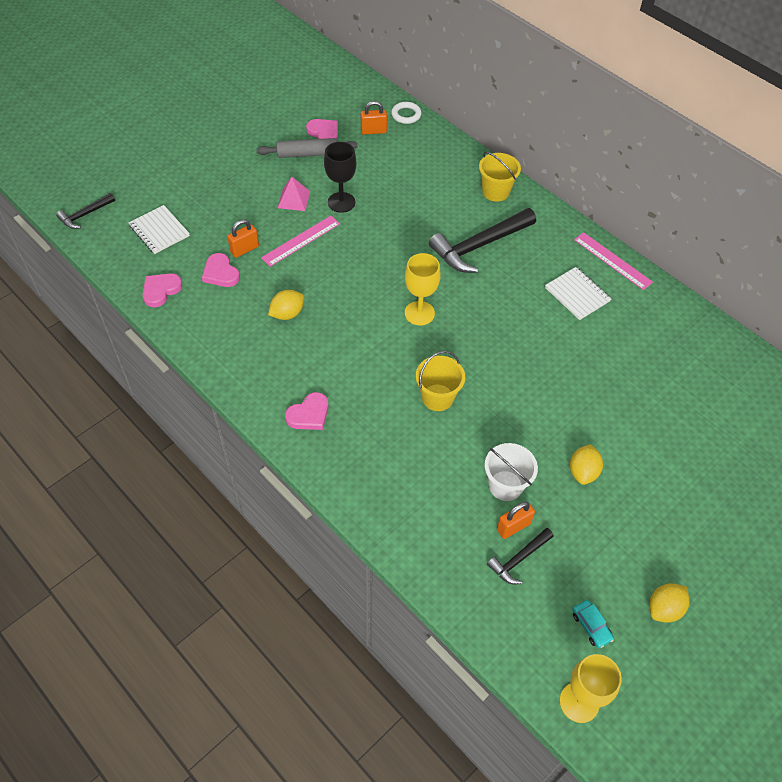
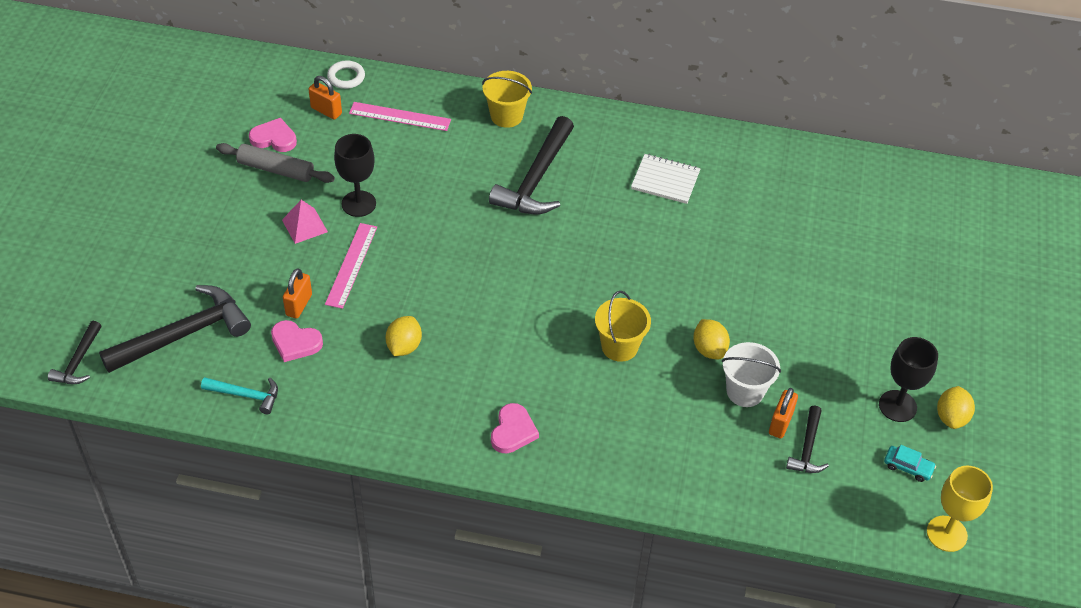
camera: 35 degrees left, 5 degrees down
white notebook [128,205,190,254] -> black hammer [99,285,251,373]
pink heart [143,273,182,307] -> turquoise hammer [201,377,278,414]
grey rolling pin [256,138,358,158] -> grey rolling pin turned 60 degrees clockwise [216,143,335,183]
orange padlock [361,101,387,134] -> orange padlock turned 75 degrees clockwise [308,76,342,120]
yellow goblet [405,253,441,326] -> none
yellow lemon [570,444,603,485] -> yellow lemon moved to [693,319,730,359]
pink ruler [574,232,653,290] -> pink ruler moved to [349,102,451,131]
none -> black goblet [879,337,938,422]

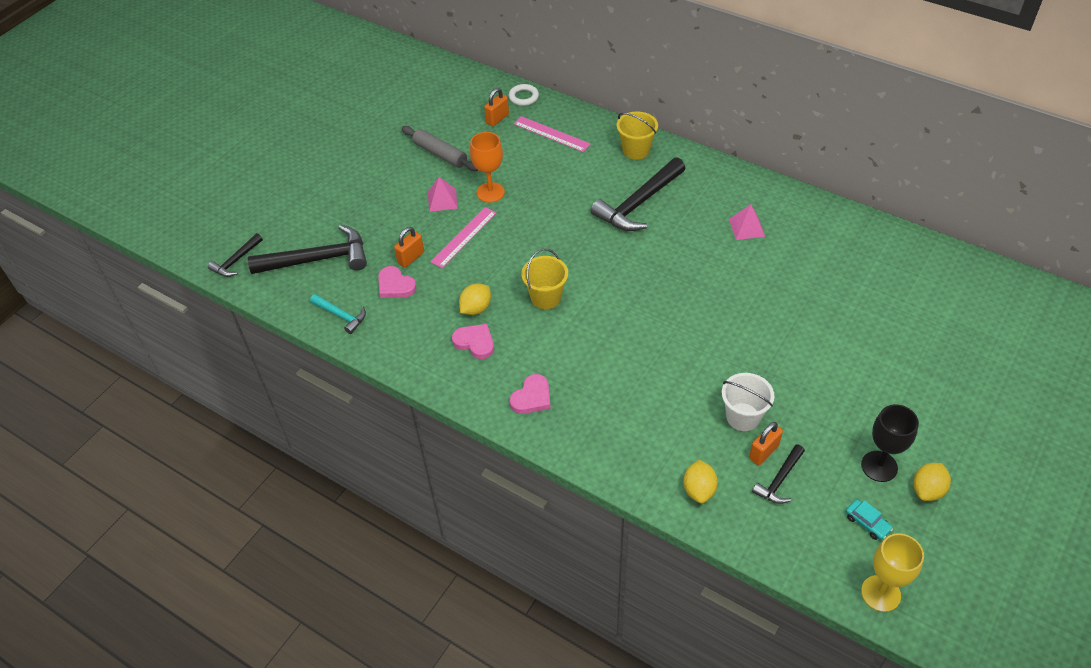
camera: 25 degrees right, 0 degrees up
pink heart [249,118,297,152] -> pink heart moved to [452,324,494,359]
orange padlock [308,76,342,120] -> orange padlock turned 75 degrees clockwise [484,88,509,126]
black goblet [334,134,376,217] -> orange goblet [470,132,505,203]
yellow bucket [595,291,651,362] -> yellow bucket moved to [521,248,568,309]
white notebook [631,154,701,204] -> pink pyramid [729,204,765,240]
yellow lemon [693,319,730,359] -> yellow lemon moved to [683,460,718,503]

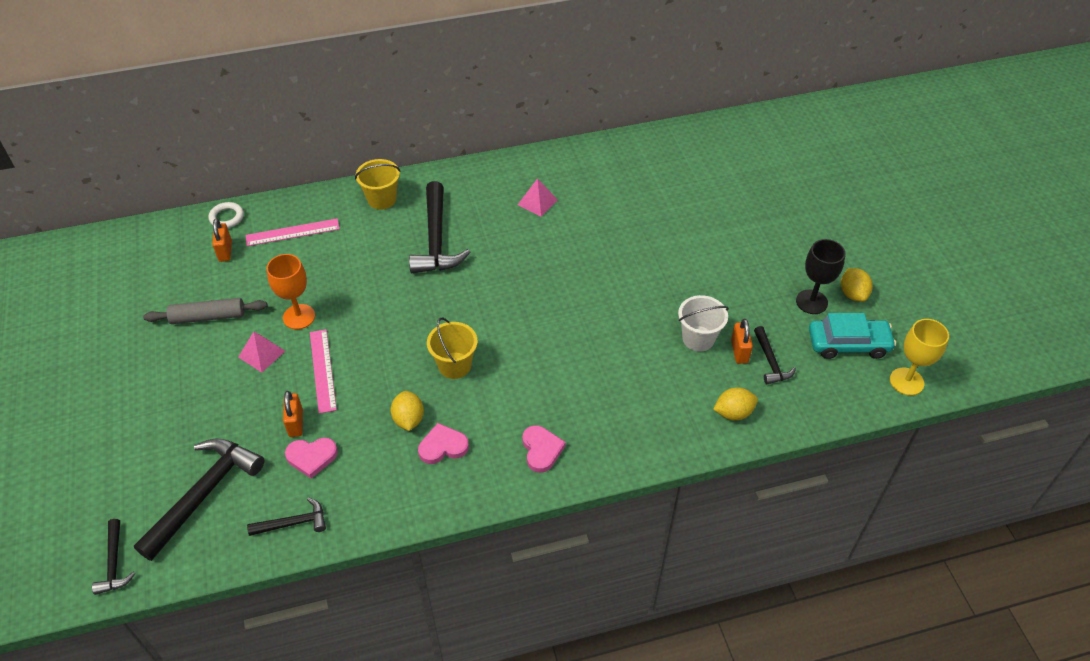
camera: 50 degrees left, 0 degrees up
turquoise hammer [310,294,366,334] -> black hammer [247,498,326,536]
yellow lemon [683,460,718,503] -> yellow lemon turned 60 degrees counterclockwise [713,387,758,420]
turquoise car [845,499,893,540] -> turquoise car [809,313,896,359], size x1.99

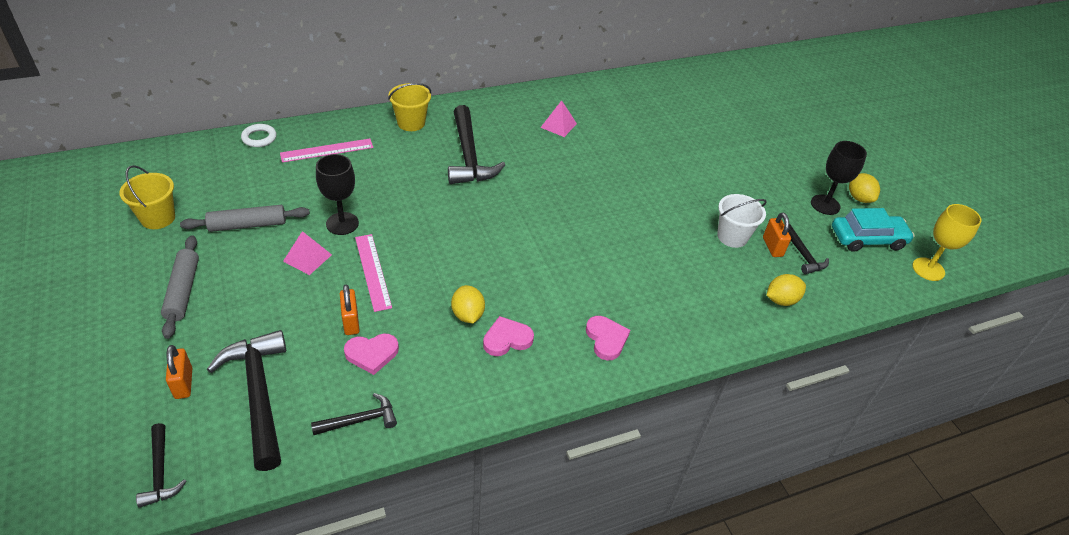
camera: 10 degrees left, 5 degrees down
black hammer [134,438,264,561] -> black hammer turned 45 degrees counterclockwise [207,330,286,471]
orange padlock [212,218,232,262] -> orange padlock moved to [166,345,192,399]
orange goblet [267,254,315,329] -> black goblet [316,154,359,235]
yellow bucket [427,318,478,379] -> yellow bucket moved to [119,165,175,229]
none -> grey rolling pin [161,235,199,339]

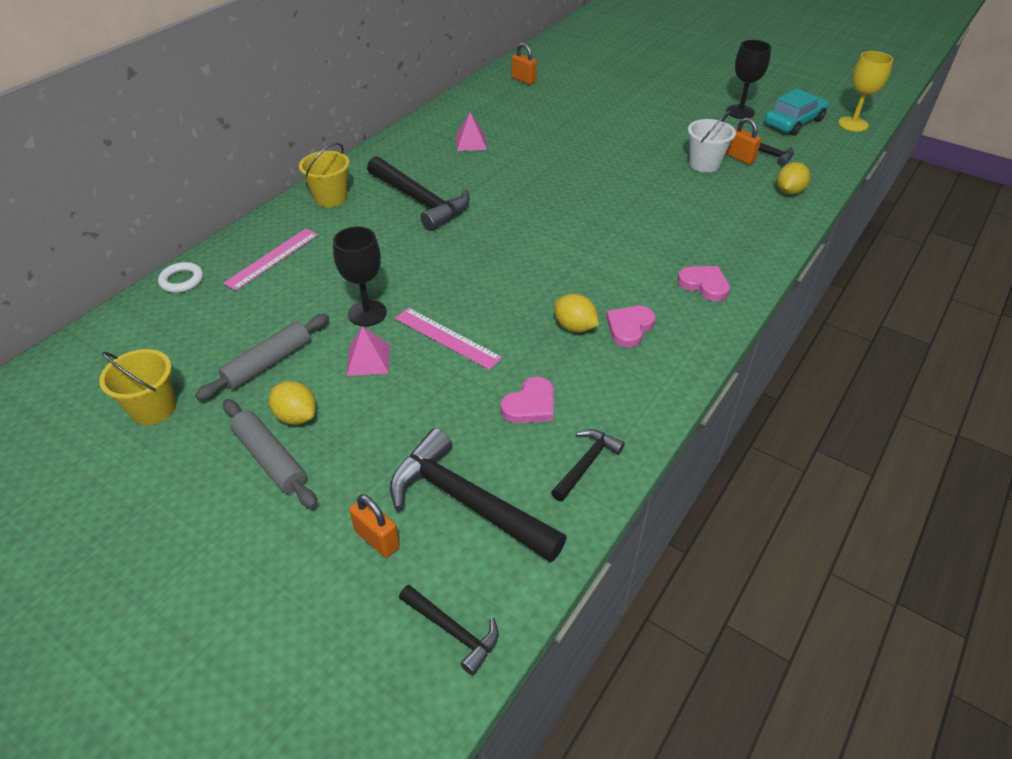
camera: 30 degrees left, 0 degrees up
orange padlock [340,284,360,335] -> orange padlock moved to [512,43,537,85]
yellow lemon [849,173,880,203] -> yellow lemon moved to [269,381,316,425]

